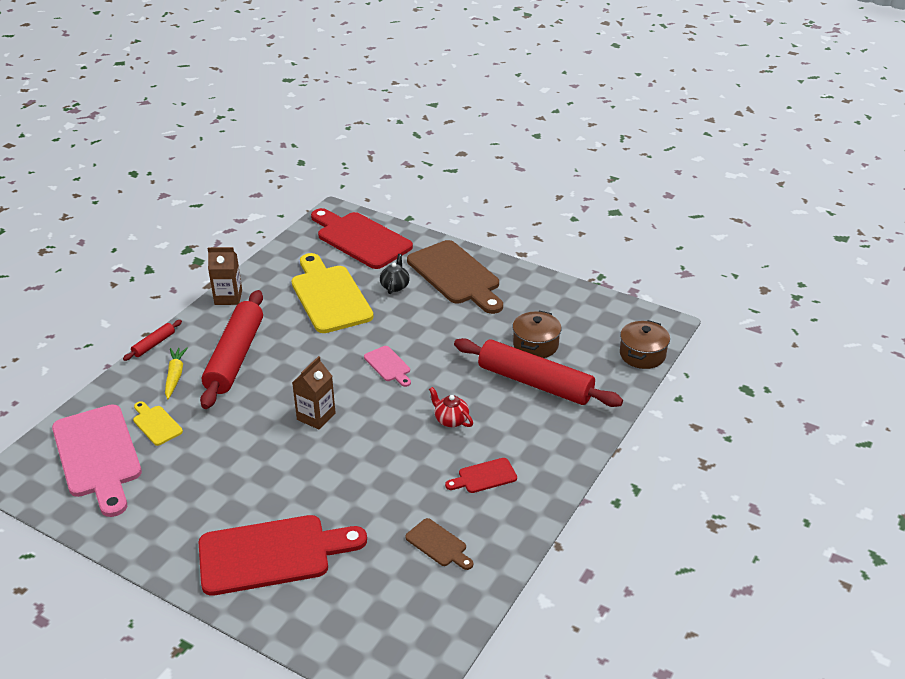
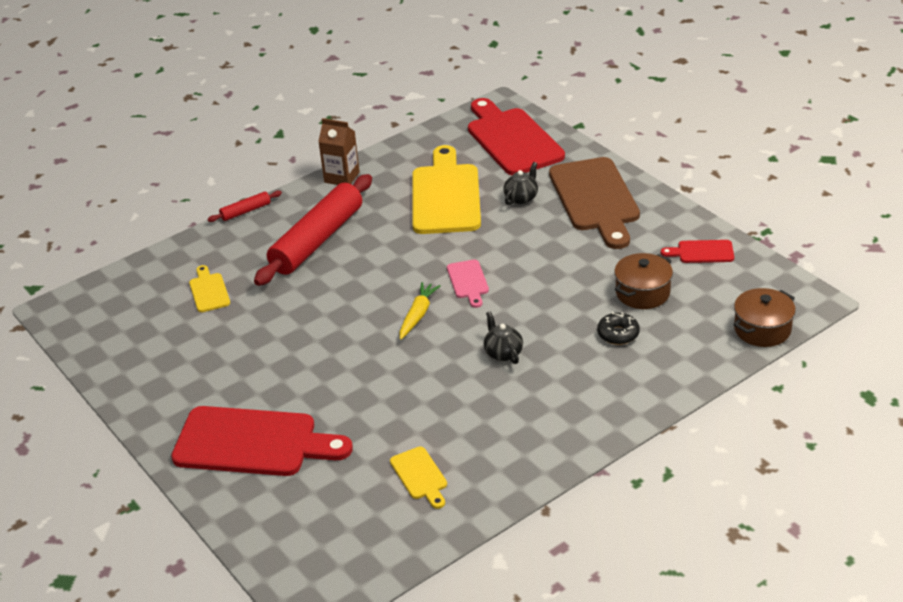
camera: 25 degrees right, 0 degrees up
pink cutting board [52,405,142,517] -> none
yellow carrot [165,348,188,399] -> yellow carrot moved to [400,282,441,340]
brown carton [292,356,336,429] -> none
brown cutting board [405,518,473,570] -> yellow cutting board [390,447,447,509]
red teapot [429,387,473,427] -> black teapot [484,311,523,364]
red cutting board [445,458,517,493] -> red cutting board moved to [661,240,734,263]
red rolling pin [454,338,623,407] -> black donut [597,312,640,345]

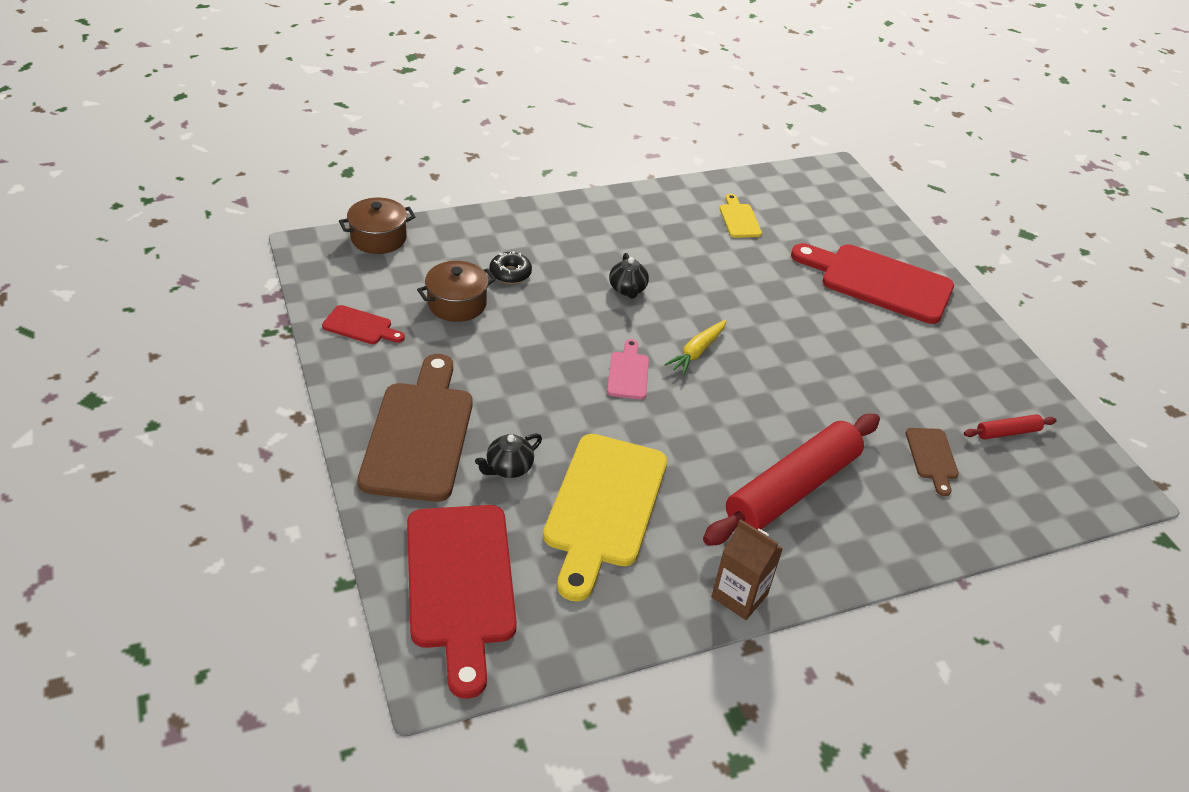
camera: 170 degrees left, 5 degrees up
yellow cutting board [189,265,230,312] -> brown cutting board [906,428,959,496]
red rolling pin [207,191,282,222] -> red rolling pin moved to [964,414,1057,439]

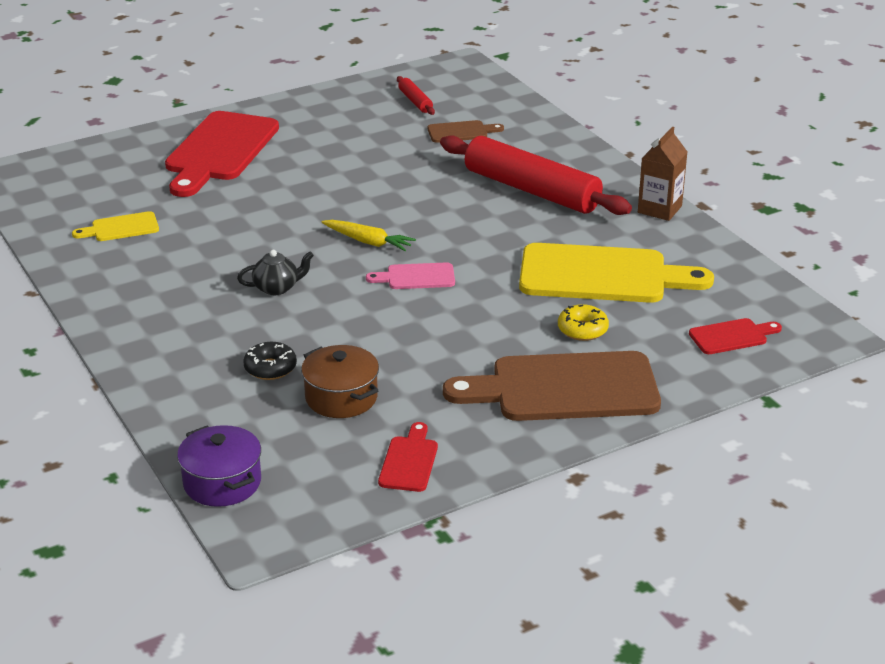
camera: 95 degrees left, 10 degrees down
brown pot [339,198,415,254] -> purple pot [177,425,261,507]
red cutting board [407,505,517,699] -> red cutting board [689,318,782,354], size x0.46
black teapot [475,433,542,478] -> yellow donut [558,304,609,341]

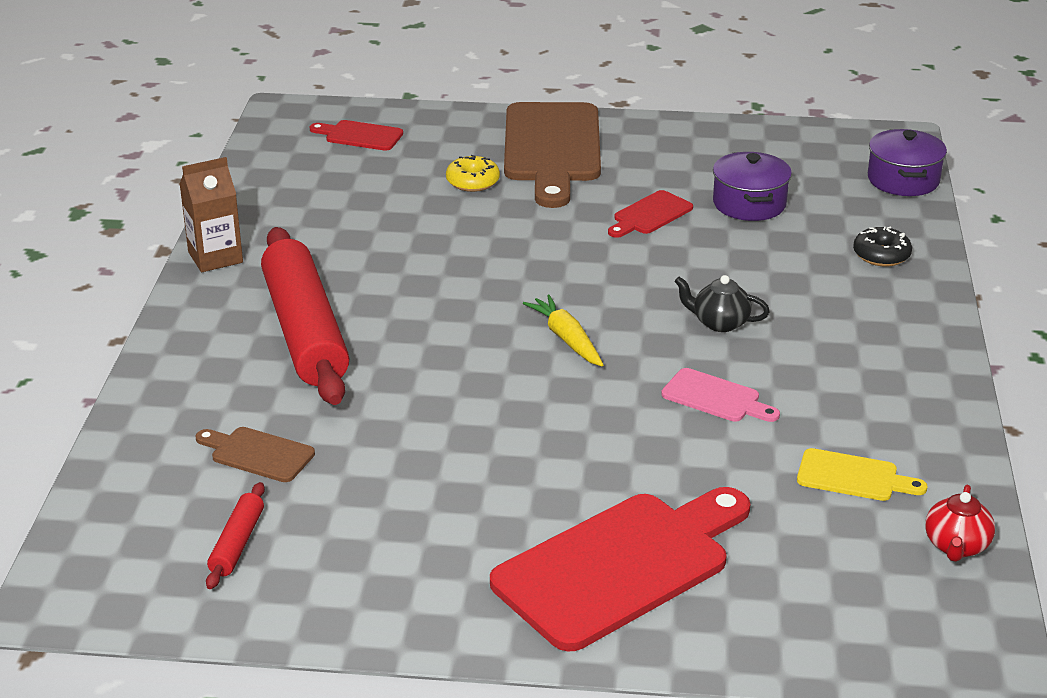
camera: 145 degrees left, 0 degrees up
black donut [243,342,297,380] -> black donut moved to [853,227,912,266]
brown pot [301,345,379,418] -> purple pot [713,152,792,221]
pink cutting board [366,262,455,289] -> pink cutting board moved to [661,368,780,422]
red cutting board [378,422,438,492] -> red cutting board moved to [608,190,693,238]
brown cutting board [443,351,661,421] -> brown cutting board turned 60 degrees clockwise [504,102,601,208]
yellow cutting board [519,243,714,303] -> none
none -> red teapot [925,485,995,562]

